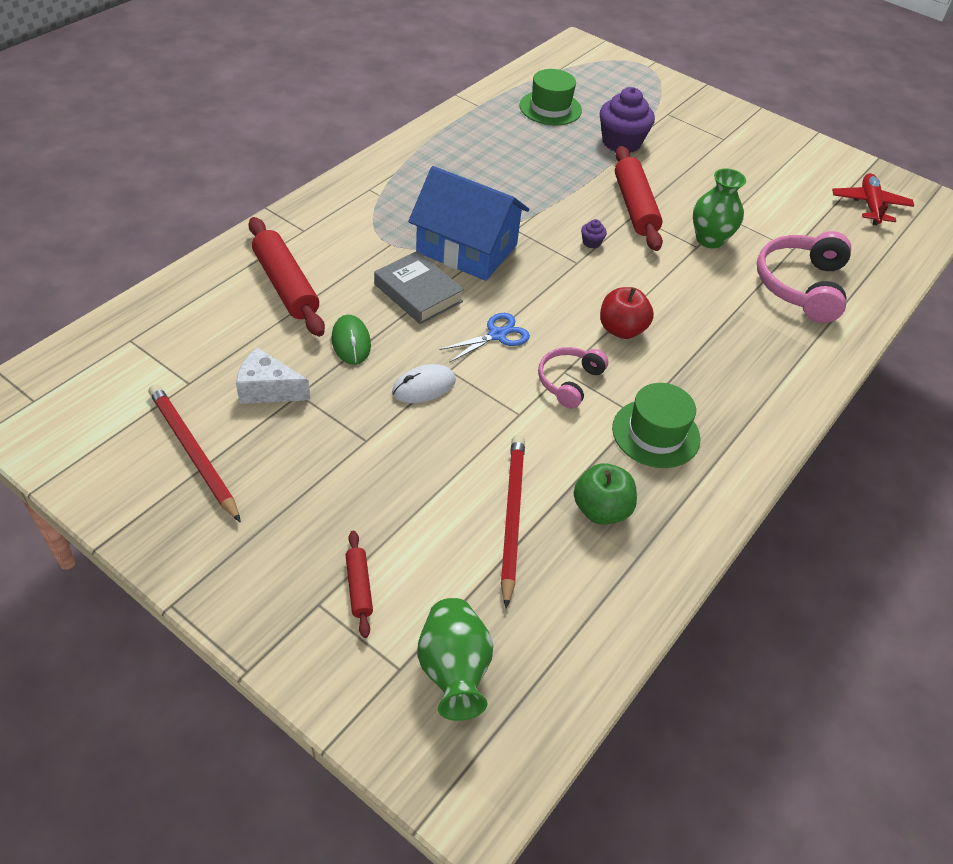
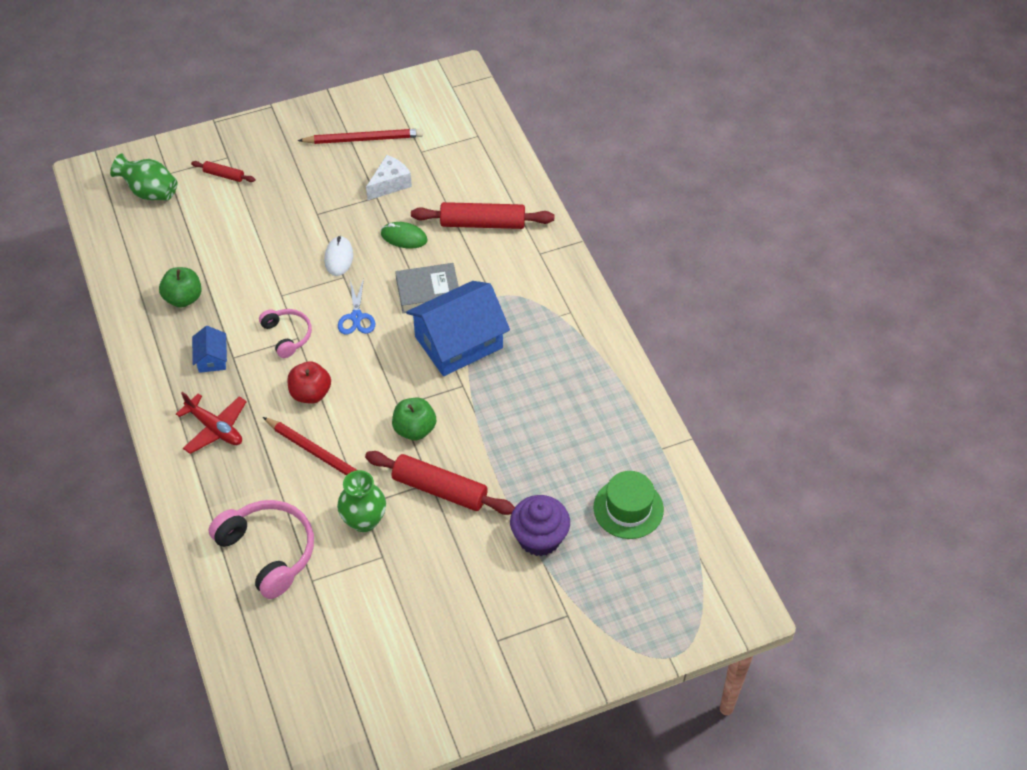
camera: 125 degrees right, 5 degrees up
red pencil [501,435,525,609] -> red pencil moved to [263,417,379,487]
purple cupcake [581,219,607,248] -> green apple [392,398,436,440]
green hat [612,383,700,468] -> blue house [192,326,227,373]
red plane [832,173,914,225] -> red plane moved to [176,392,247,454]

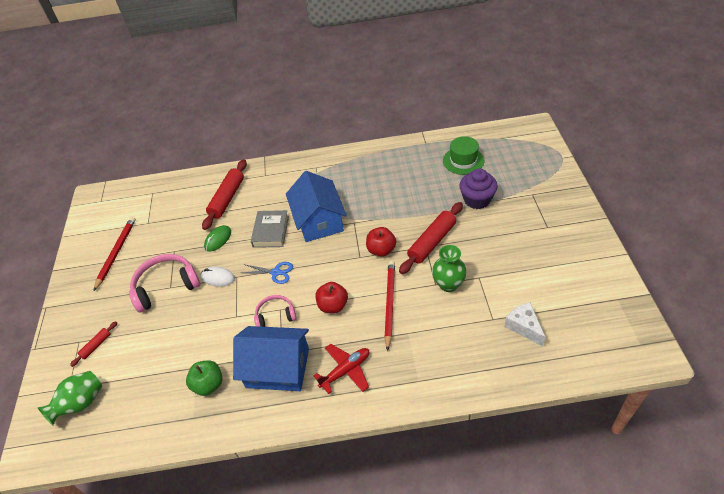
camera: 70 degrees left, 5 degrees down
blue house [192,326,227,373] -> blue house [233,326,309,391], size x2.18
pink headphones [209,500,314,599] -> pink headphones moved to [129,254,200,313]
red pencil [263,417,379,487] -> red pencil turned 45 degrees counterclockwise [384,260,395,351]
white cheese [366,155,412,200] -> white cheese moved to [505,302,545,346]
green apple [392,398,436,440] -> red apple [366,227,396,257]

